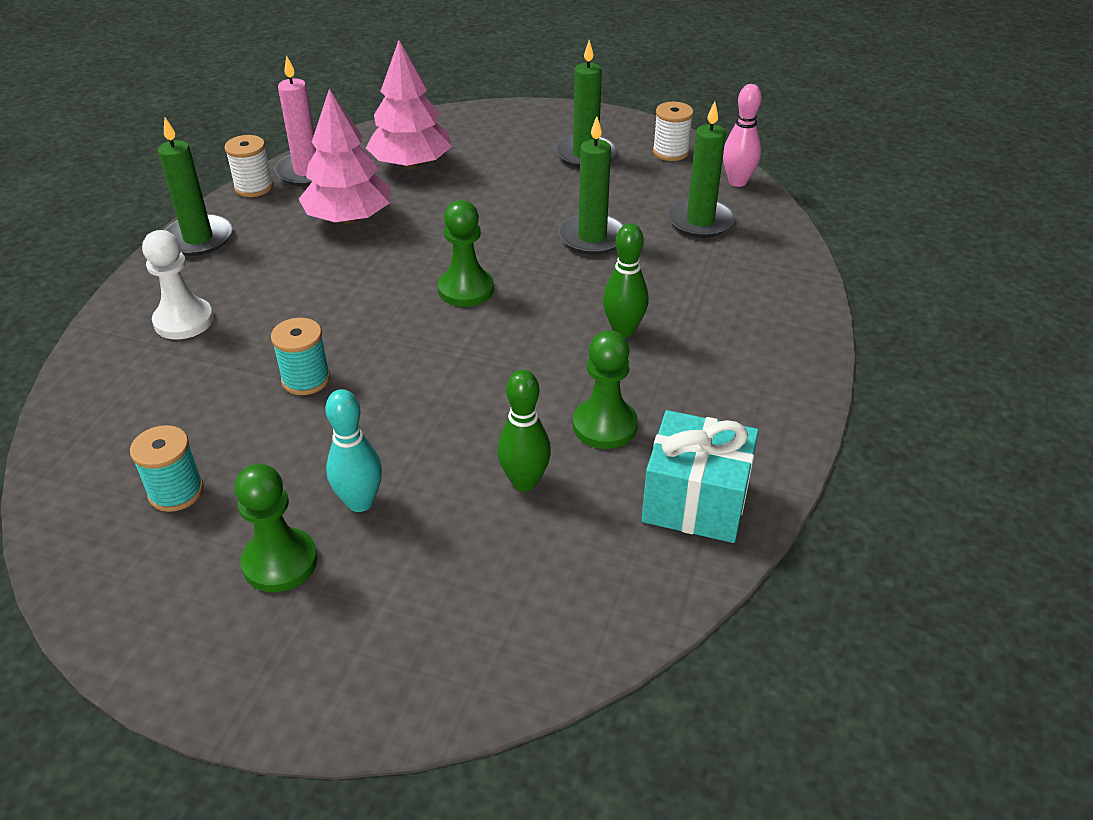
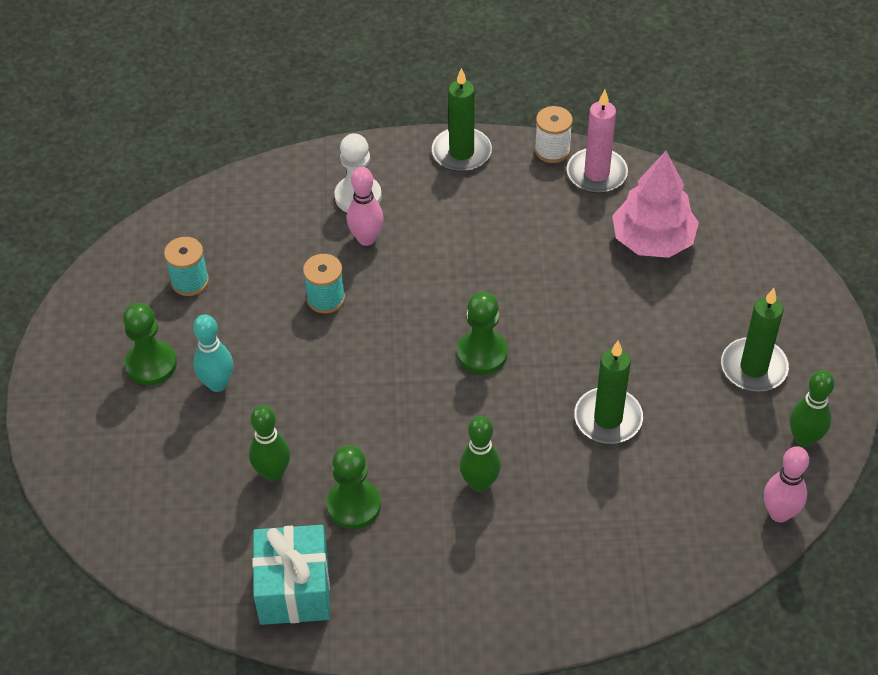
camera: 70 degrees right, 10 degrees up
pink tree [299,89,391,224] -> none
white spool [653,102,694,161] -> green bowling pin [790,370,835,447]
green candle [667,101,735,238] -> none
none -> pink bowling pin [347,167,384,246]

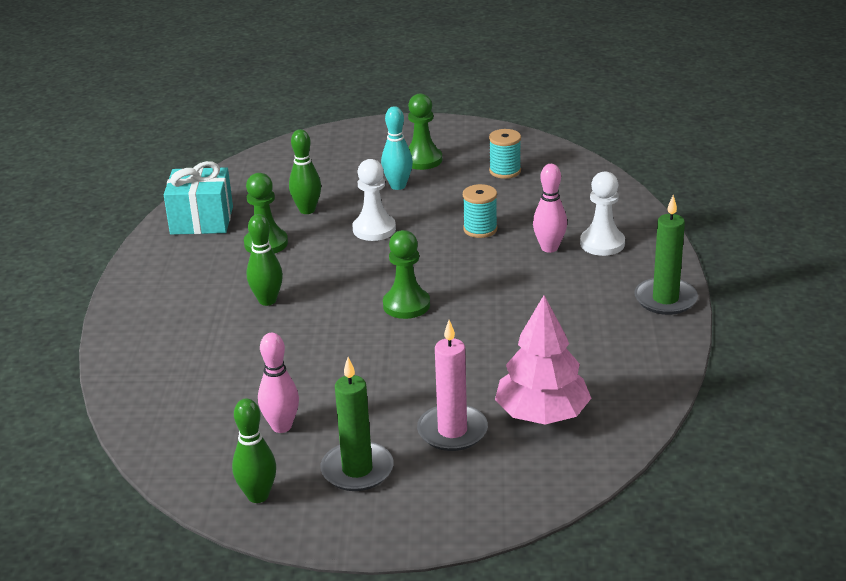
camera: 95 degrees right, 20 degrees down
white spool [535,106,573,163] -> none
pink candle [567,90,628,193] -> pink candle moved to [417,320,488,451]
green candle [574,341,643,444] -> none
pink bowling pin [764,446,809,522] -> pink bowling pin moved to [258,333,299,433]
none -> white pawn [353,159,396,241]

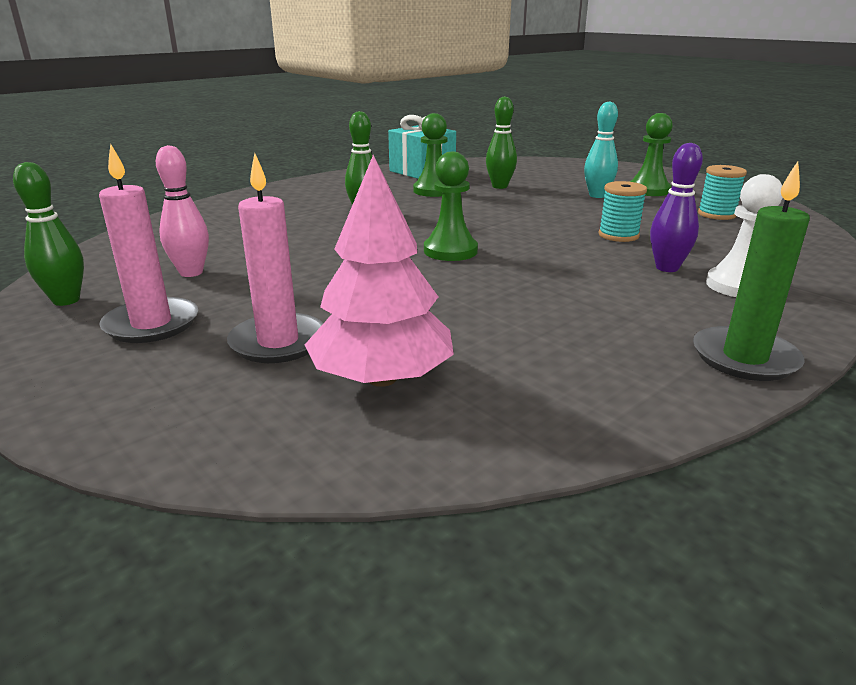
camera: 45 degrees right, 5 degrees down
green candle [320,357,394,491] -> pink candle [99,144,198,343]
white pawn [353,159,396,241] -> none
pink bowling pin [533,164,567,253] -> purple bowling pin [650,143,703,272]

